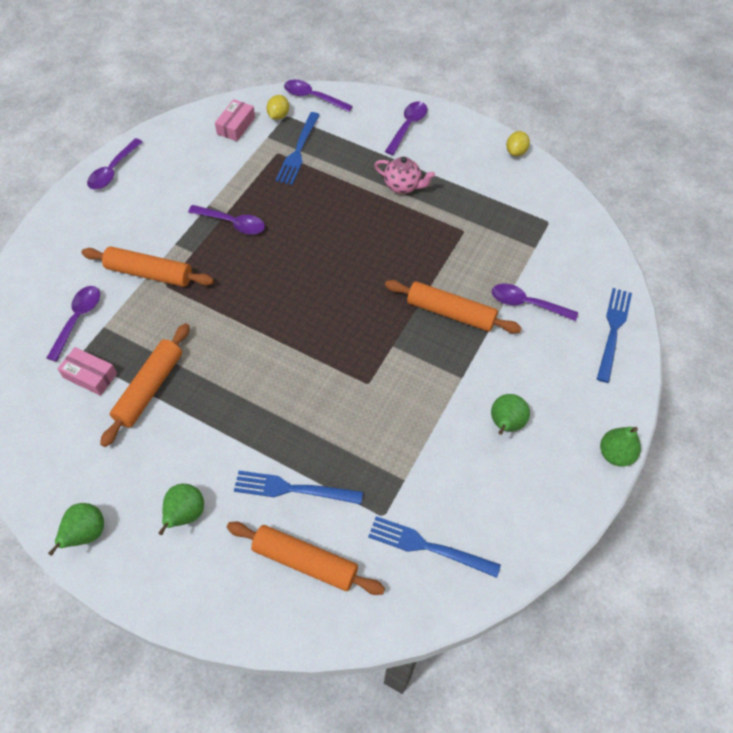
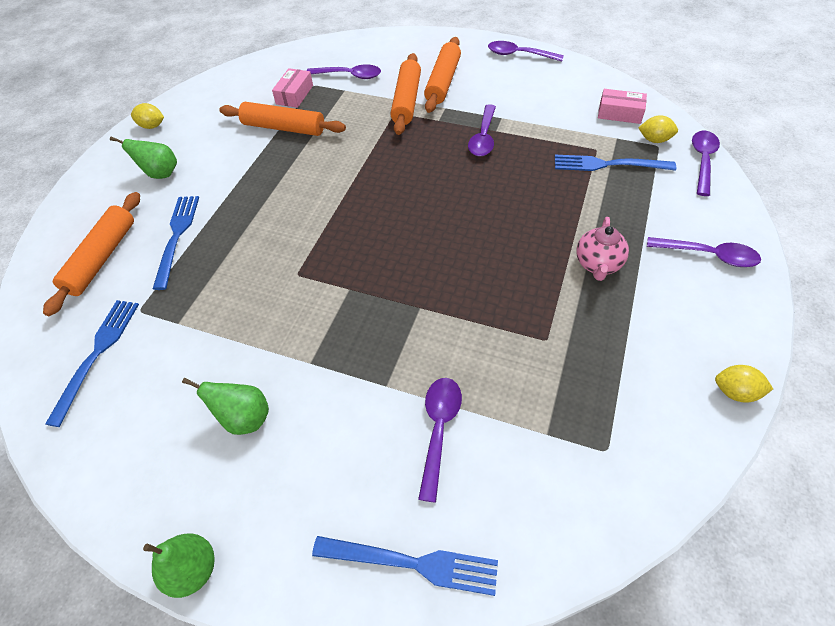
camera: 85 degrees right, 5 degrees down
green pear [48,503,104,556] -> yellow lemon [131,103,164,129]
orange rolling pin [385,280,522,333] -> orange rolling pin moved to [424,37,461,113]

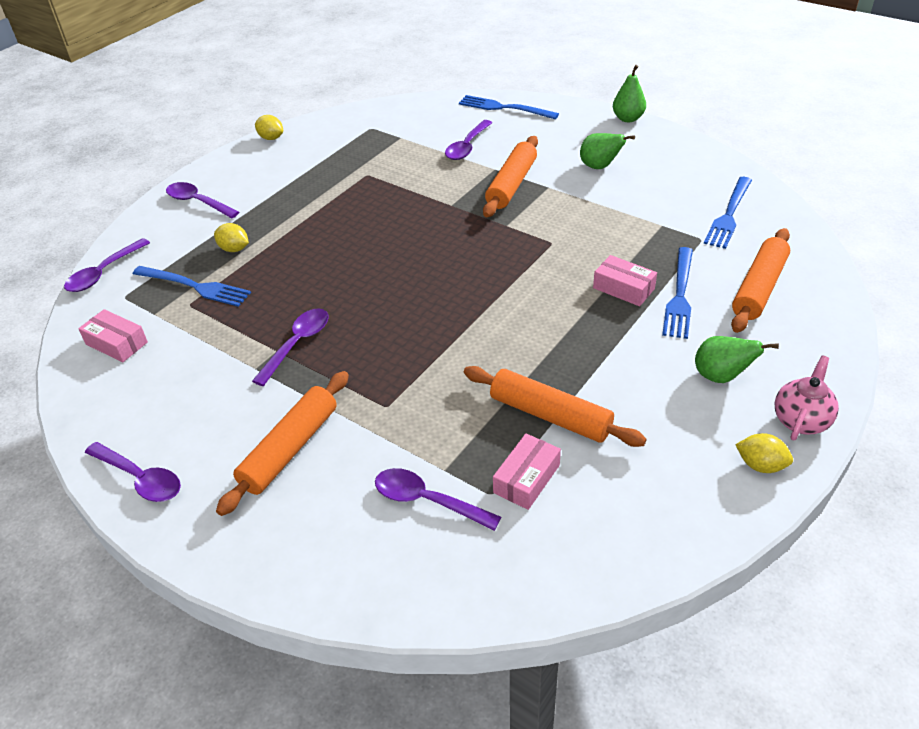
camera: 165 degrees left, 10 degrees down
orange rolling pin [391,53,421,135] -> orange rolling pin moved to [483,136,538,217]
pink teapot [576,217,629,281] -> pink teapot moved to [775,355,839,441]
yellow lemon [638,115,678,143] -> yellow lemon moved to [214,223,249,252]
none -> pink box [593,255,657,306]

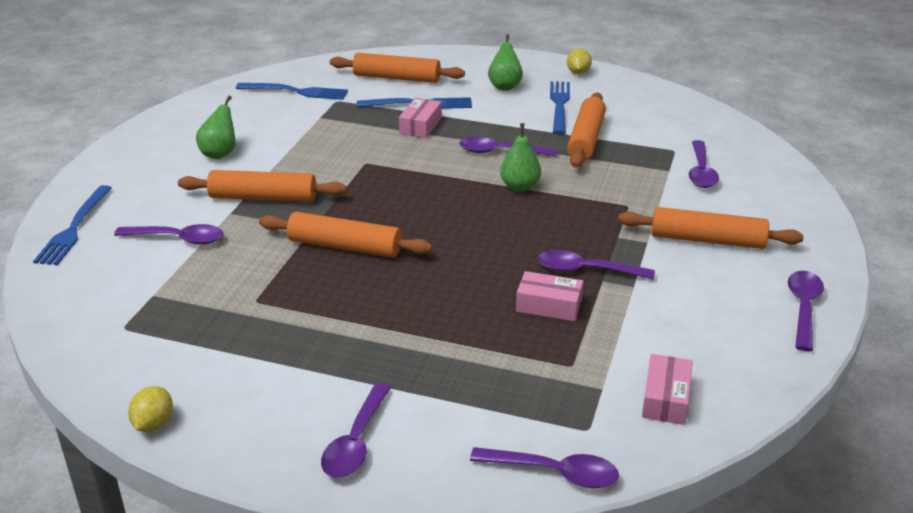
camera: 110 degrees left, 10 degrees down
blue fork [133,266,251,307] -> blue fork moved to [550,81,570,135]
yellow lemon [214,223,249,252] -> none
pink box [493,433,561,510] -> pink box moved to [516,271,583,321]
green pear [613,65,646,122] -> green pear moved to [500,123,541,192]
pink teapot [775,355,839,441] -> none
none -> orange rolling pin [259,212,432,258]
none -> purple spoon [459,137,557,157]

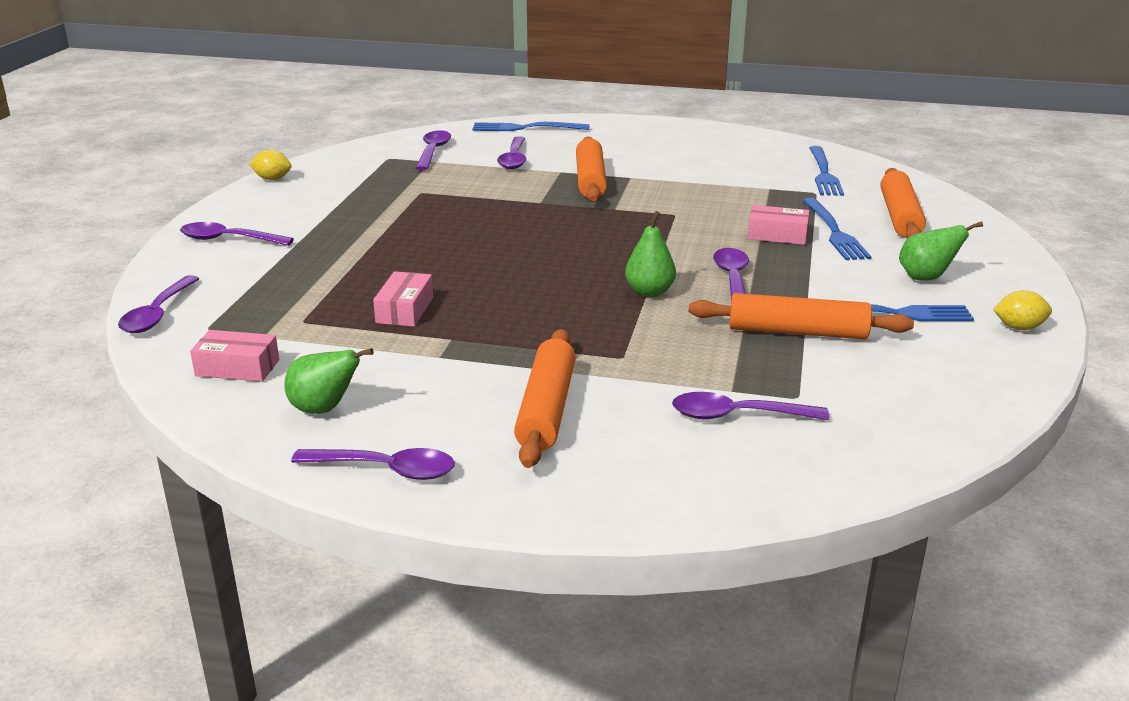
camera: 85 degrees right, 5 degrees down
green pear [196,96,236,159] -> green pear moved to [285,348,374,414]
orange rolling pin [259,212,432,258] -> none
purple spoon [537,250,655,280] -> purple spoon moved to [416,130,451,170]

